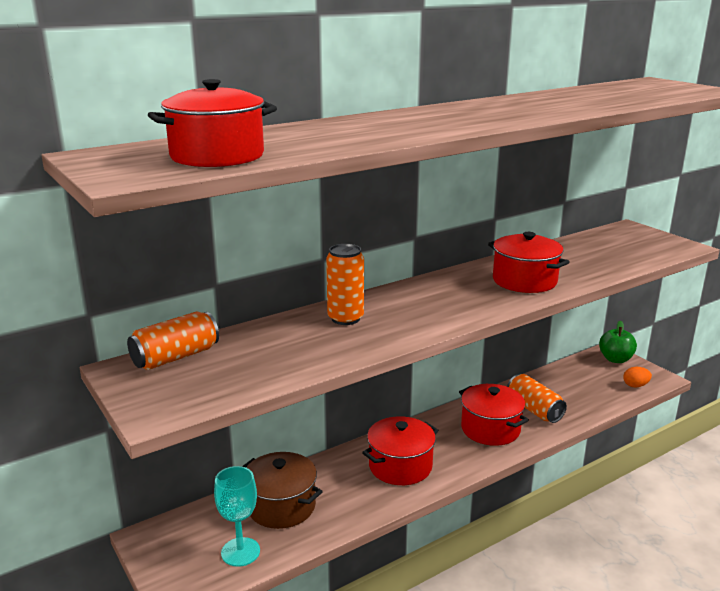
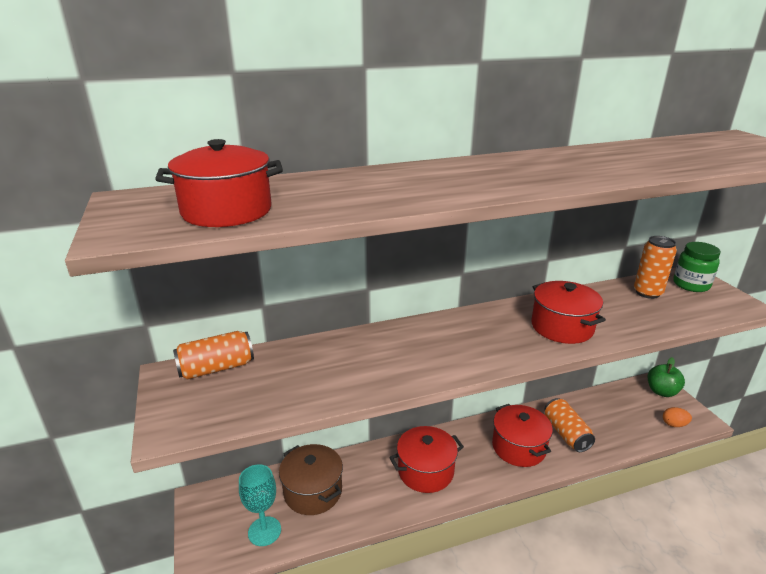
camera: 15 degrees right, 5 degrees up
orange can [326,244,364,325] -> orange can moved to [634,236,677,299]
none -> green jar [673,242,721,292]

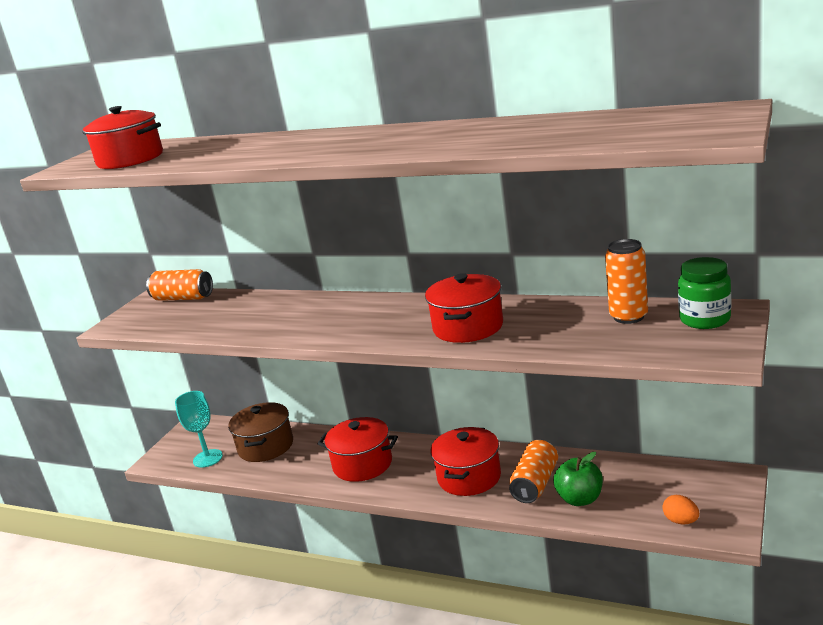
camera: 45 degrees right, 5 degrees down
green apple [648,357,685,397] -> green apple moved to [553,452,603,506]

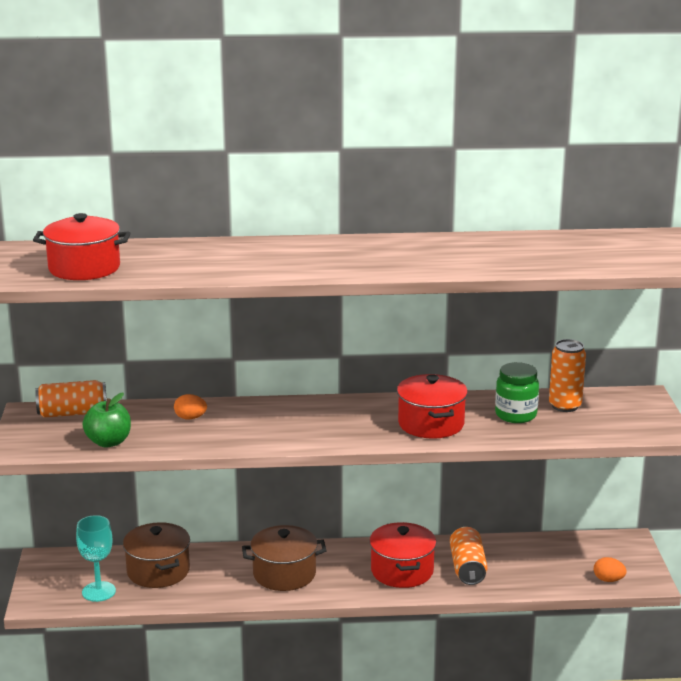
camera: 30 degrees left, 0 degrees up
red pot [318,417,398,482] -> brown pot [242,525,327,591]
green apple [553,452,603,506] -> green apple moved to [82,392,131,448]
green jar [678,257,731,329] -> green jar moved to [495,362,539,423]
none -> orange egg [174,394,207,419]

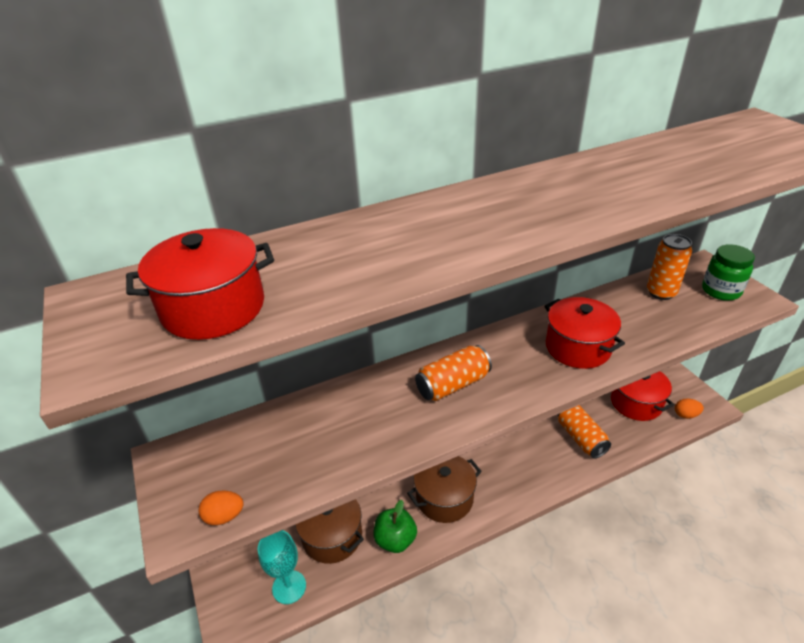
camera: 20 degrees left, 15 degrees up
orange can [35,380,107,418] -> orange can moved to [415,345,492,401]
green apple [82,392,131,448] -> green apple moved to [373,500,417,553]
orange egg [174,394,207,419] -> orange egg moved to [199,491,244,525]
red pot [369,522,437,588] -> red pot moved to [611,371,674,421]
green jar [495,362,539,423] -> green jar moved to [702,244,755,301]

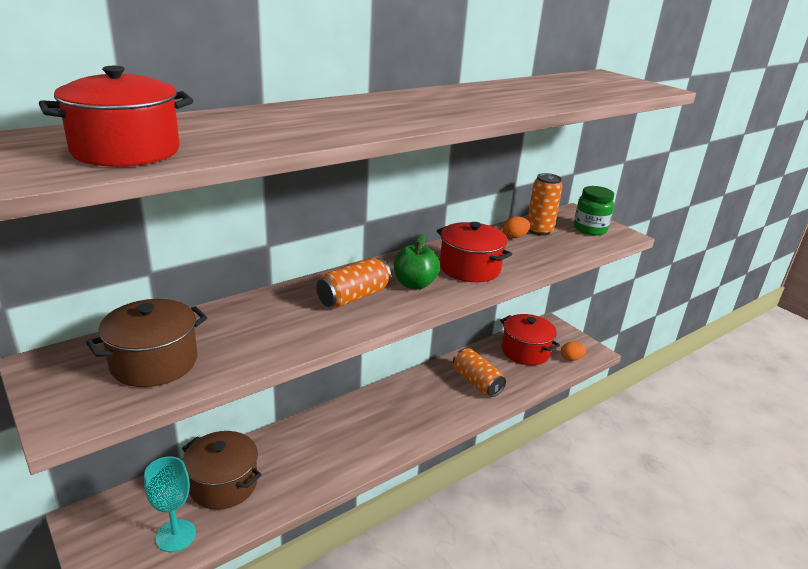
camera: 15 degrees left, 10 degrees down
orange egg [199,491,244,525] -> orange egg moved to [503,217,530,238]
green apple [373,500,417,553] -> green apple moved to [394,234,440,290]
brown pot [407,456,482,523] -> brown pot moved to [86,299,207,387]

